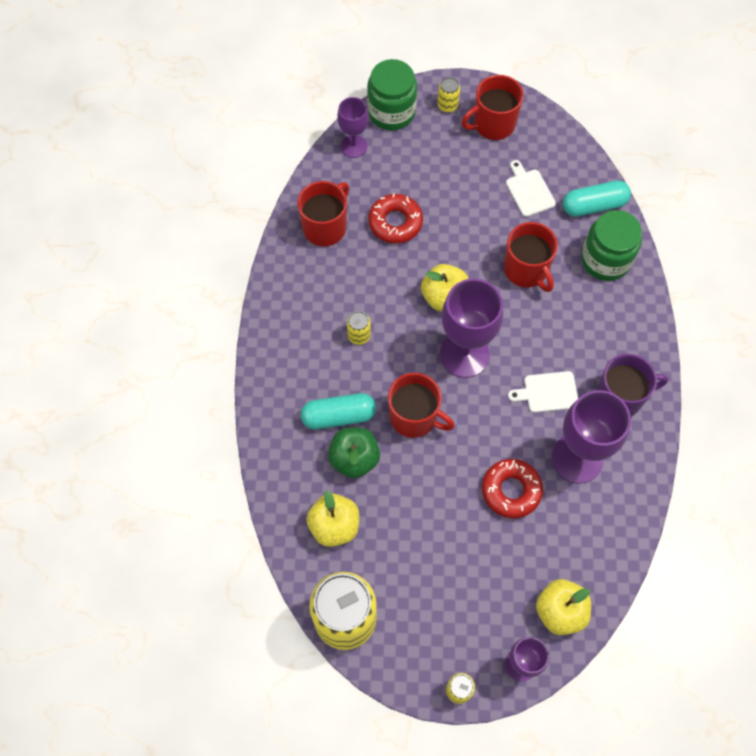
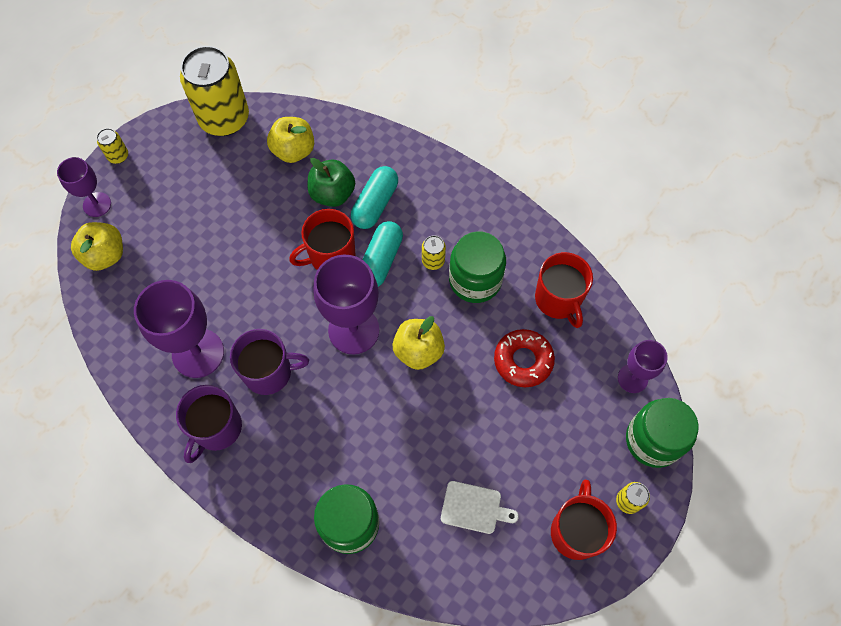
camera: 125 degrees right, 0 degrees up
red donut [482,459,543,518] -> none
red mug [504,222,558,292] -> none
white cutting board [508,371,578,413] -> purple mug [230,329,309,395]
turquoise capsule [563,180,631,217] -> turquoise capsule moved to [362,221,403,287]
none -> green jar [449,231,506,303]

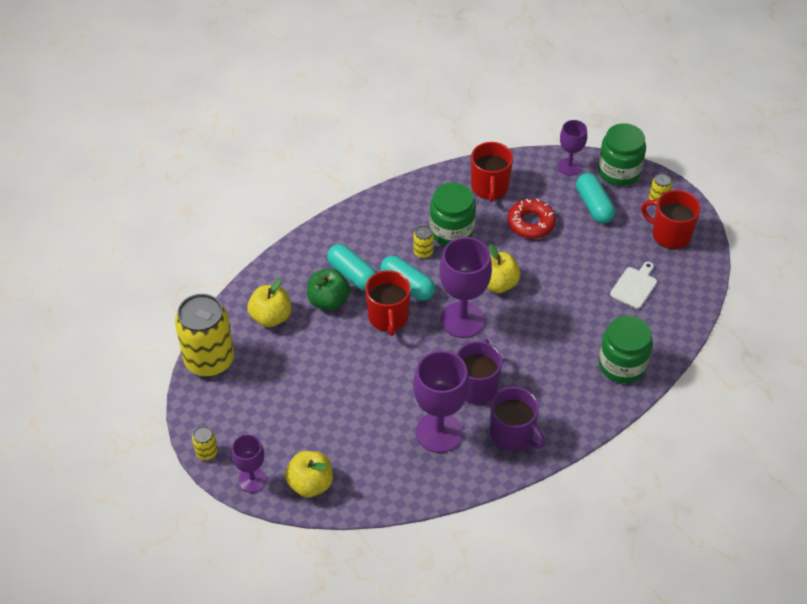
camera: 70 degrees left, 15 degrees down
red mug [535,252,593,328] -> red mug turned 90 degrees clockwise [471,142,513,202]
none -> turquoise capsule [576,173,615,223]

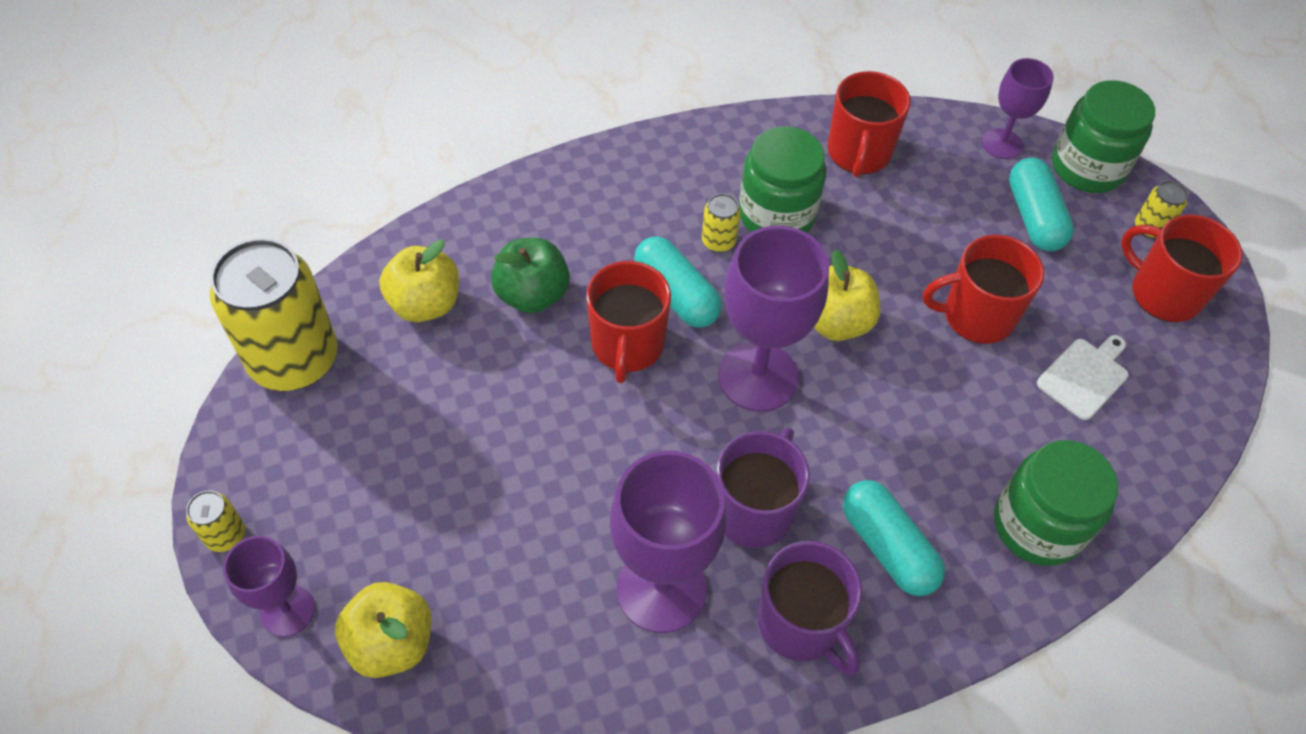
camera: 10 degrees right, 5 degrees up
turquoise capsule [327,244,377,291] -> turquoise capsule moved to [843,480,945,596]
red donut [508,199,556,239] -> none
none -> red mug [923,235,1044,344]

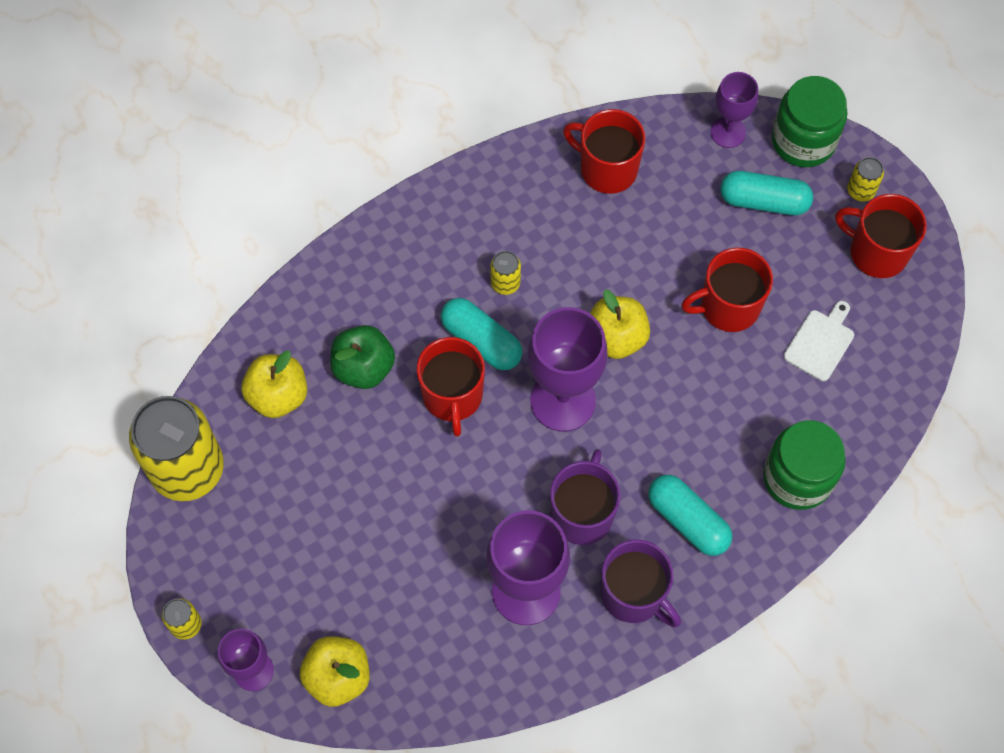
camera: 10 degrees left, 10 degrees up
green jar [739,126,826,233] -> none
red mug [828,71,911,177] -> red mug turned 120 degrees clockwise [563,109,646,194]
turquoise capsule [1009,158,1074,251] -> turquoise capsule turned 60 degrees counterclockwise [720,171,813,215]

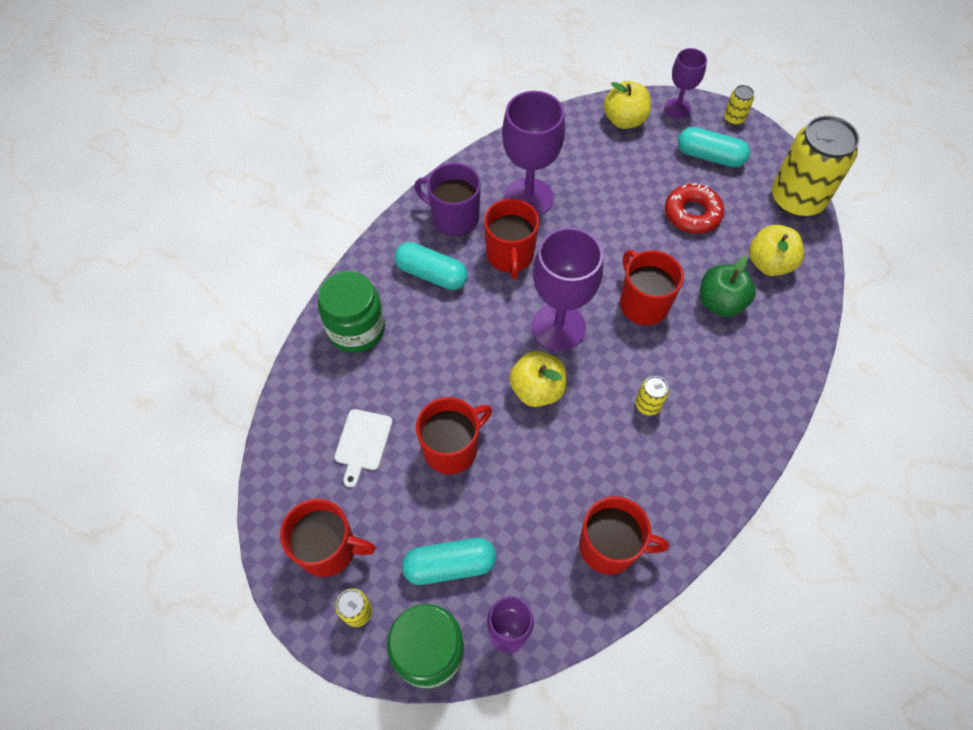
camera: 160 degrees right, 5 degrees down
turquoise capsule [441,298,523,370] -> turquoise capsule moved to [678,127,750,167]
purple mug [550,449,621,545] -> red mug [484,199,539,279]
none -> red donut [665,183,724,234]

